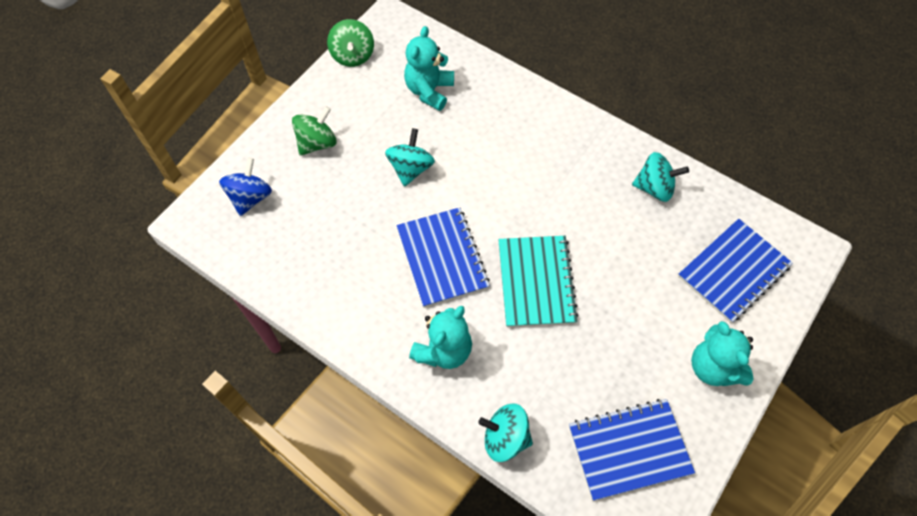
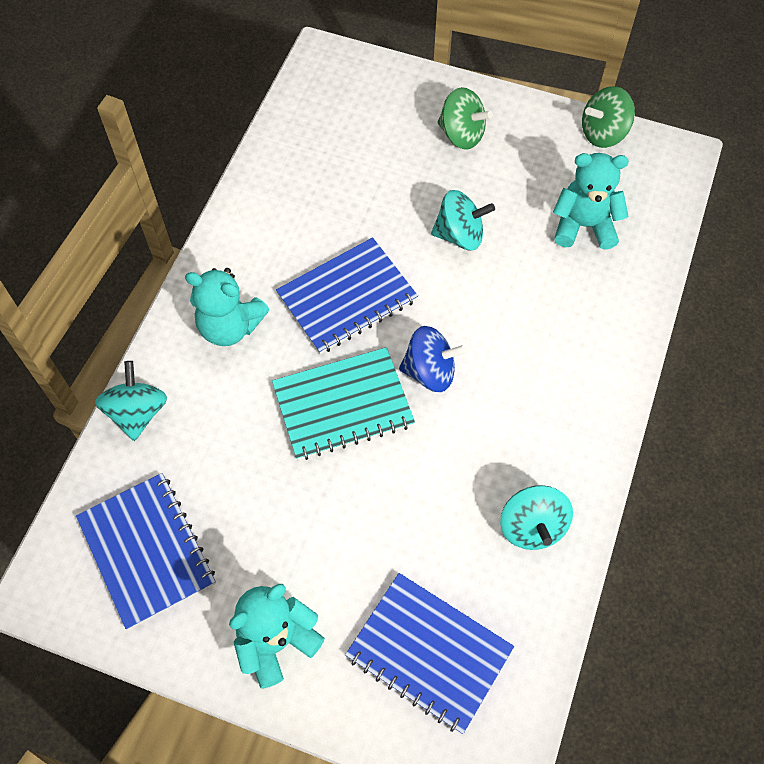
camera: 75 degrees right, 0 degrees up
blue spinning top [219,158,272,216] -> blue spinning top moved to [399,326,467,392]

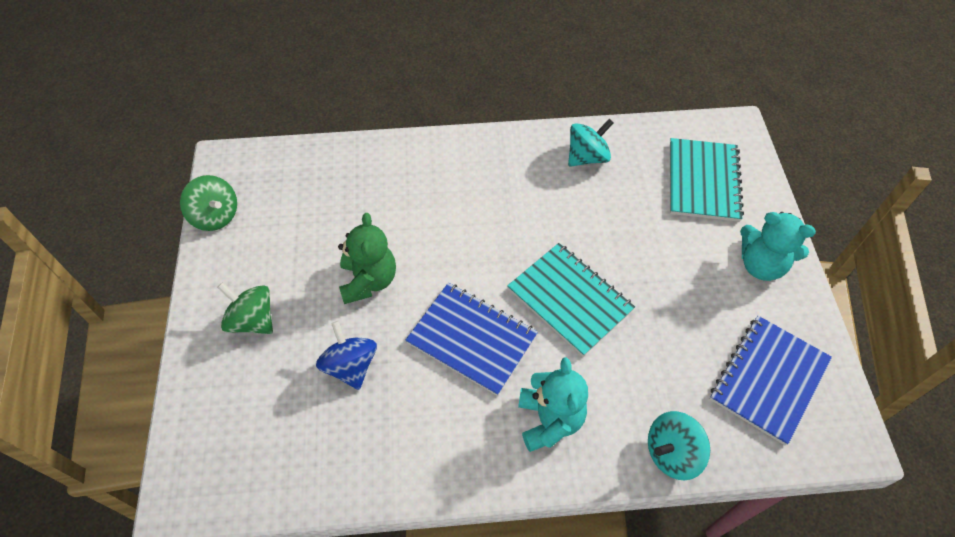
camera: 115 degrees left, 5 degrees down
blue notebook [345,573,514,734] -> turquoise notebook [670,138,744,222]
blue spinning top [399,326,467,392] -> blue spinning top moved to [316,321,377,390]
turquoise spinning top [431,190,495,250] -> green teddy bear [338,213,396,304]
green spinning top [437,87,493,150] -> green spinning top turned 60 degrees counterclockwise [217,282,273,334]
turquoise teddy bear [553,153,629,250] -> none

